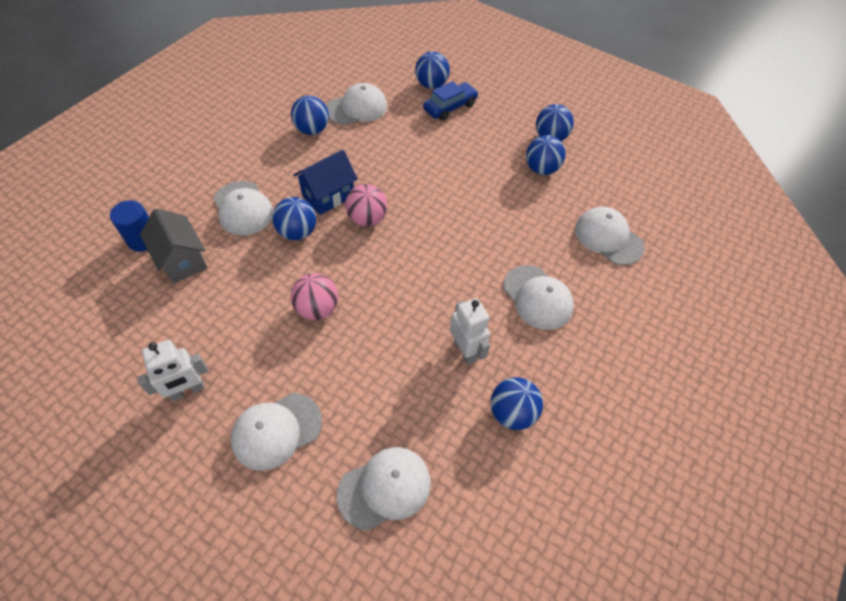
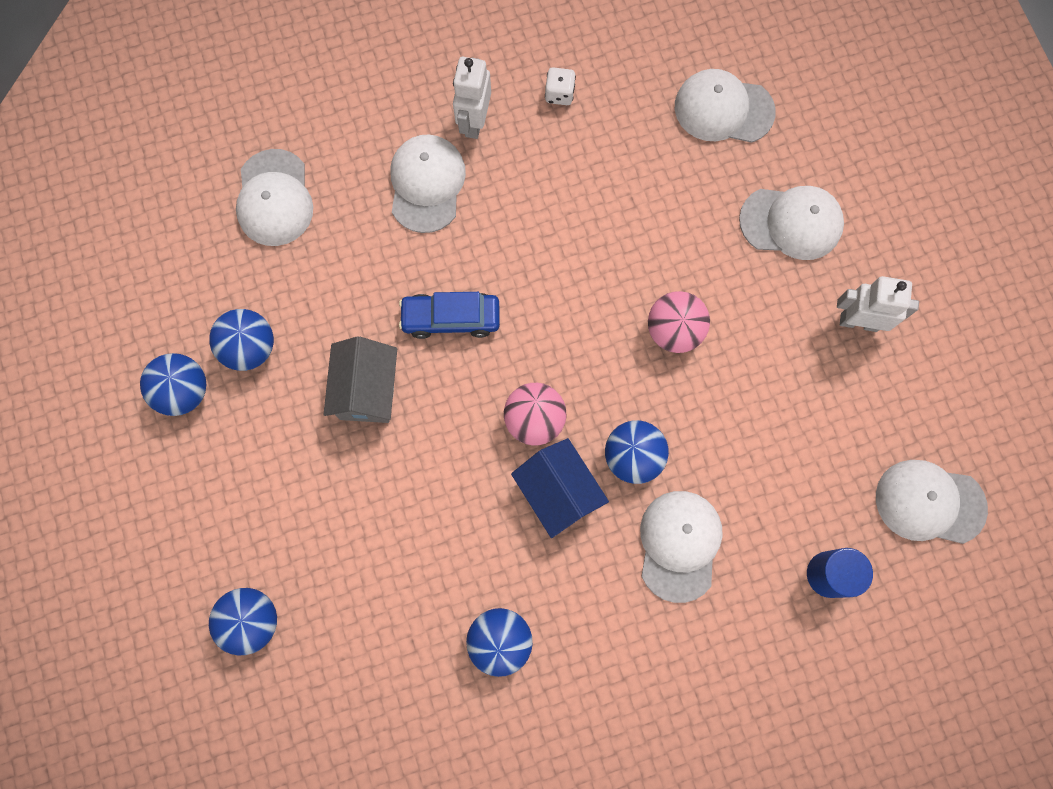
camera: 140 degrees left, 20 degrees up
grey house [140,209,208,284] -> grey house moved to [323,336,397,423]
blue house [293,150,358,215] -> blue house turned 60 degrees clockwise [511,438,609,538]
white cap [326,83,387,125] -> white cap moved to [876,460,988,544]
blue car [423,81,479,121] -> blue car moved to [399,292,500,339]
white robot [450,298,490,365] -> white robot moved to [453,57,491,139]
blue ball [491,377,543,430] -> white dice [545,67,576,105]

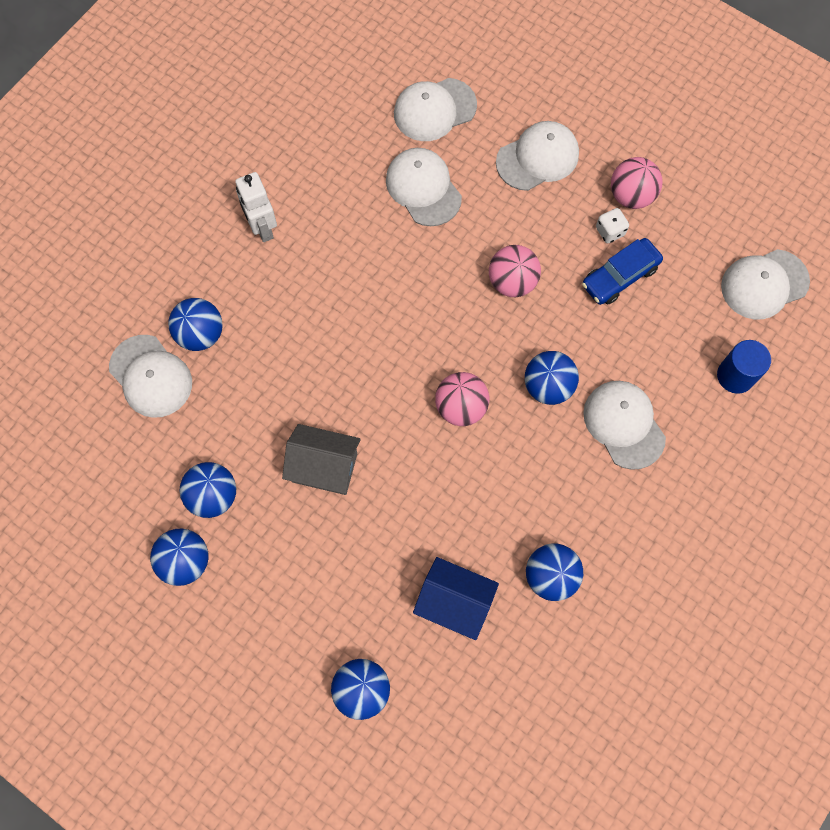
camera: 35 degrees left, 5 degrees down
grey house [323,336,397,423] -> grey house turned 45 degrees counterclockwise [282,424,361,495]
white cap [390,134,466,233] -> white cap moved to [386,148,462,226]
blue car [399,292,500,339] -> blue car moved to [582,238,663,305]
blue house [511,438,609,538] -> blue house moved to [413,557,499,640]
white dice [545,67,576,105] -> white dice moved to [596,208,629,243]
white robot [837,276,919,332] -> pink ball [611,157,662,209]
none -> blue ball [168,298,223,351]

